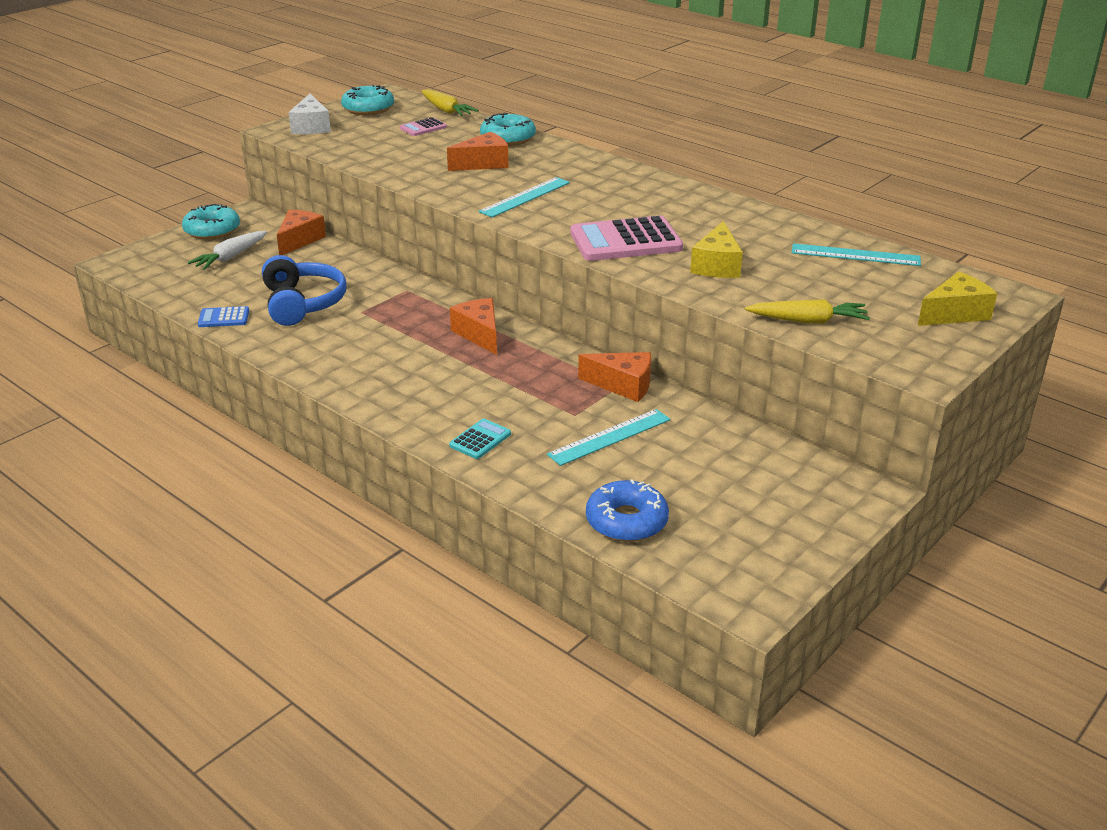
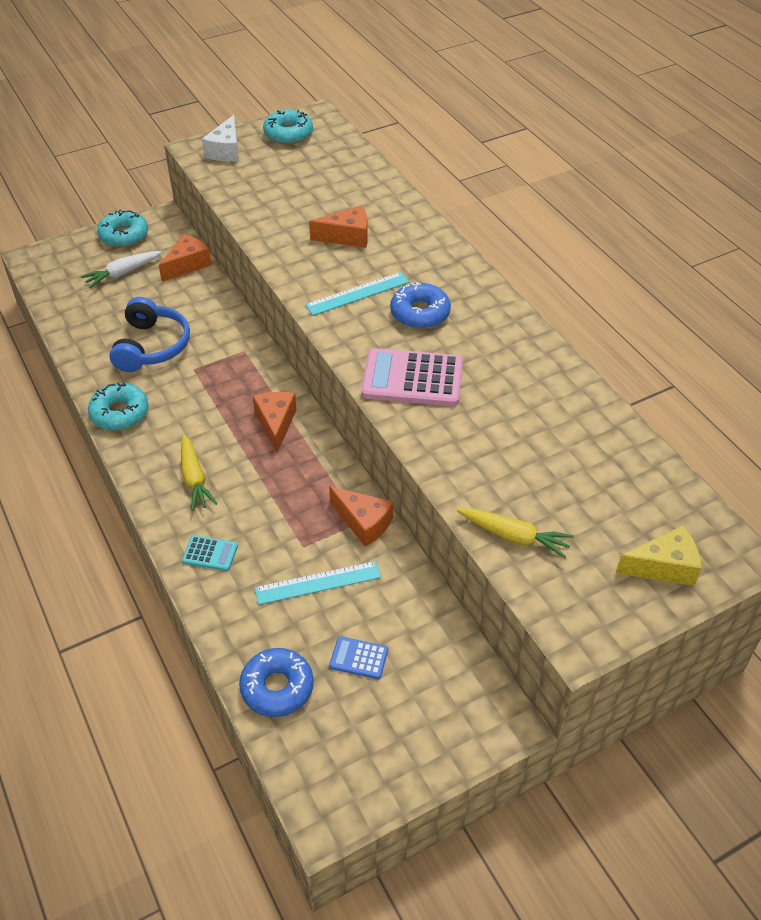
camera: 20 degrees right, 15 degrees up
blue calculator [198,306,249,327] -> blue calculator moved to [329,636,388,679]
pink calculator [400,117,447,136] -> none
yellow carrot [421,89,479,116] -> yellow carrot moved to [181,434,217,511]
turquoise calculator [449,419,511,459] -> turquoise calculator turned 45 degrees clockwise [182,535,238,571]
turquoise donut [480,113,536,146] -> turquoise donut moved to [88,382,149,430]
yellow cheese [690,221,743,278] -> none
turquoise ruler [792,243,921,266] -> none
none -> blue donut [390,282,451,329]

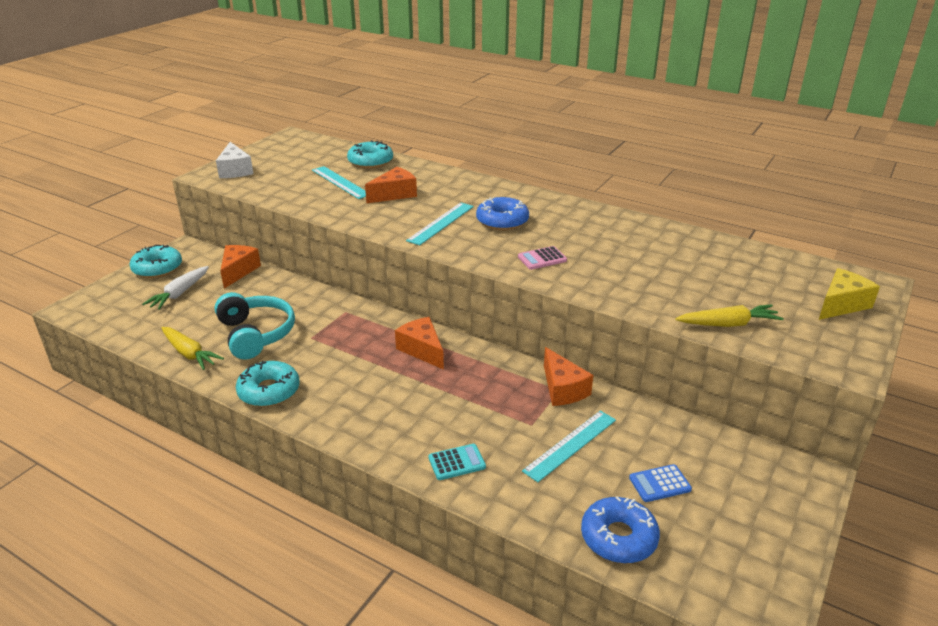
camera: 30 degrees left, 15 degrees down
blue headphones [109,297,190,372] -> turquoise headphones [215,292,295,360]
yellow carrot [181,434,217,511] -> yellow carrot moved to [161,327,224,370]
turquoise donut [263,109,313,145] -> turquoise donut moved to [347,140,393,169]
orange cheese [329,486,393,547] -> orange cheese turned 60 degrees clockwise [544,347,593,406]
pink calculator [361,348,463,406] -> pink calculator [518,246,567,270], size x0.49
none -> turquoise ruler [312,166,366,199]

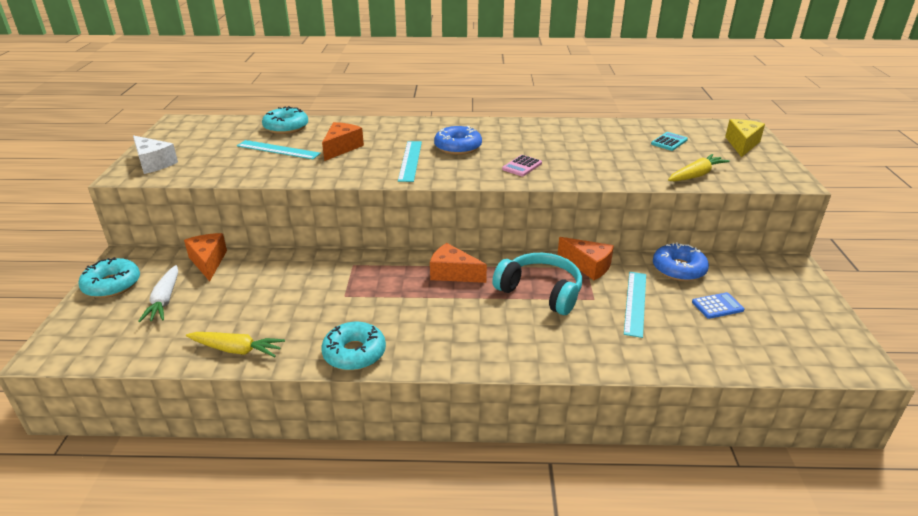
camera: 30 degrees left, 0 degrees up
turquoise headphones [215,292,295,360] -> turquoise headphones moved to [492,253,582,315]
turquoise calculator [428,444,486,480] -> turquoise calculator moved to [651,132,688,151]
blue donut [581,496,660,563] -> blue donut moved to [653,242,709,281]
blue calculator [629,464,692,502] -> blue calculator turned 150 degrees counterclockwise [692,292,745,319]

